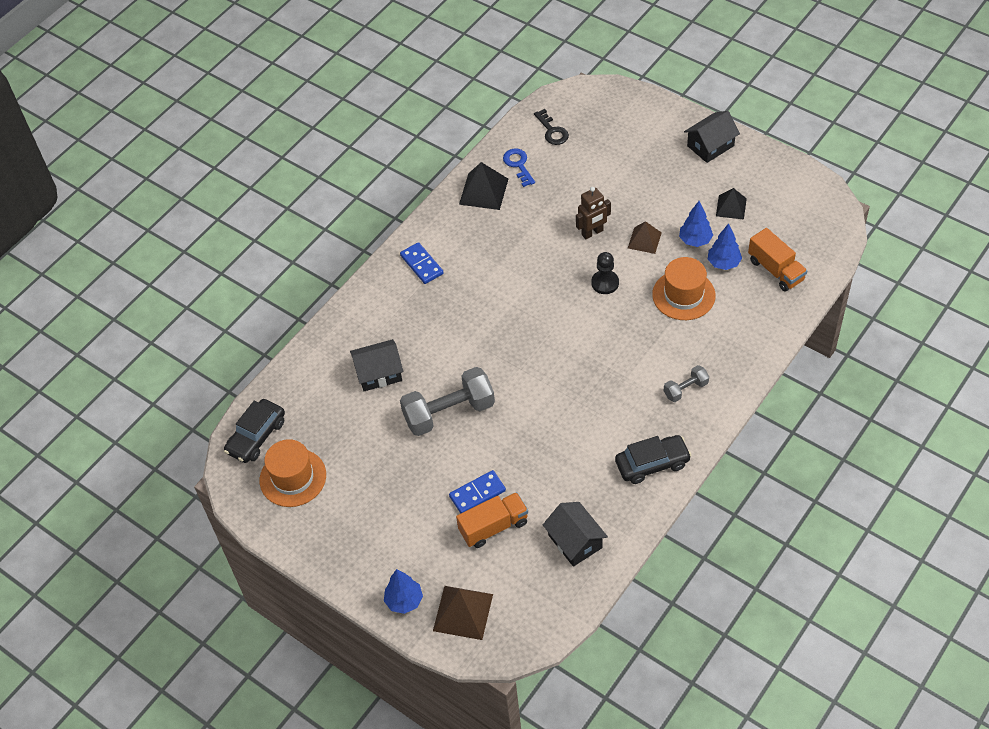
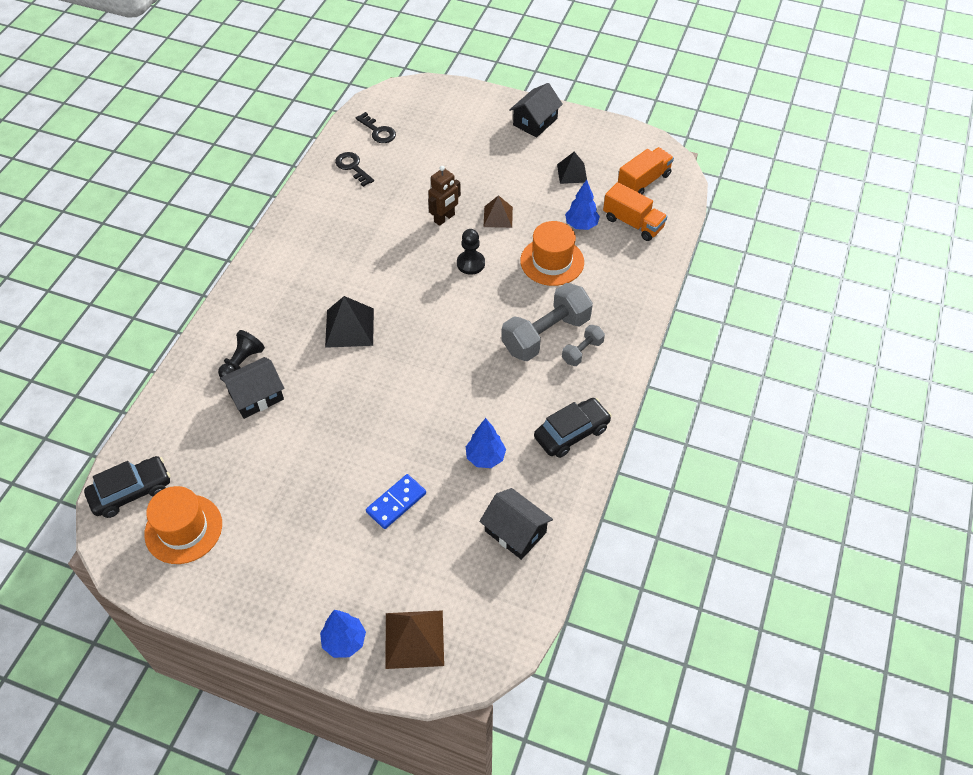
camera: 20 degrees left, 0 degrees up
black car [224,399,285,463] -> black car turned 135 degrees counterclockwise [84,456,170,518]
blue domino [400,242,444,284] -> none
grey dumbbell [400,367,495,436] -> grey dumbbell moved to [501,283,593,361]
orange truck [456,492,528,548] -> orange truck moved to [618,147,674,195]
black pyramid [459,162,508,210] -> black pyramid moved to [325,296,374,348]
blue key [503,149,535,187] -> black key [335,152,374,187]
blue tree [679,201,713,247] -> blue tree moved to [466,418,506,468]
none -> black pawn [218,330,265,377]

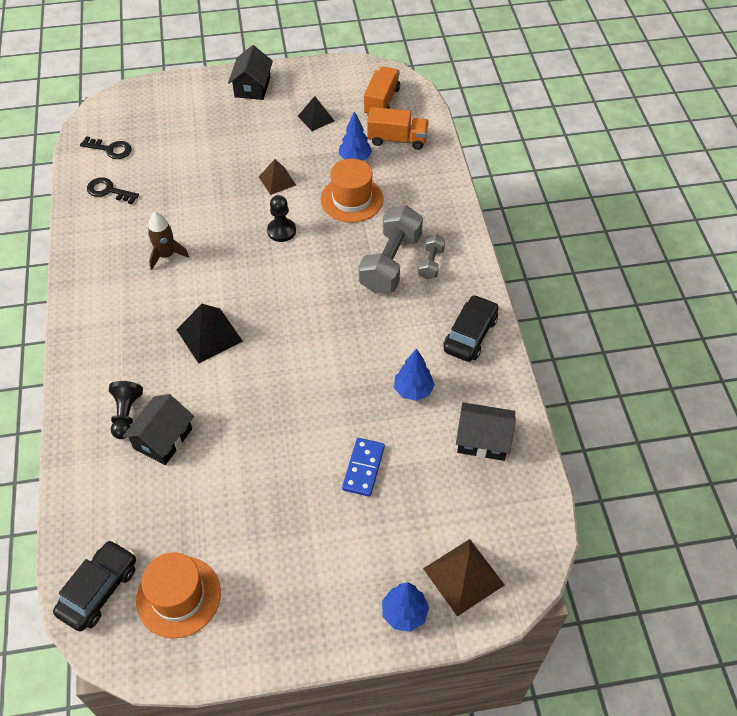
camera: 30 degrees left, 0 degrees up
brown robot [428,166,461,226] -> none
none -> brown rocket [148,212,189,270]

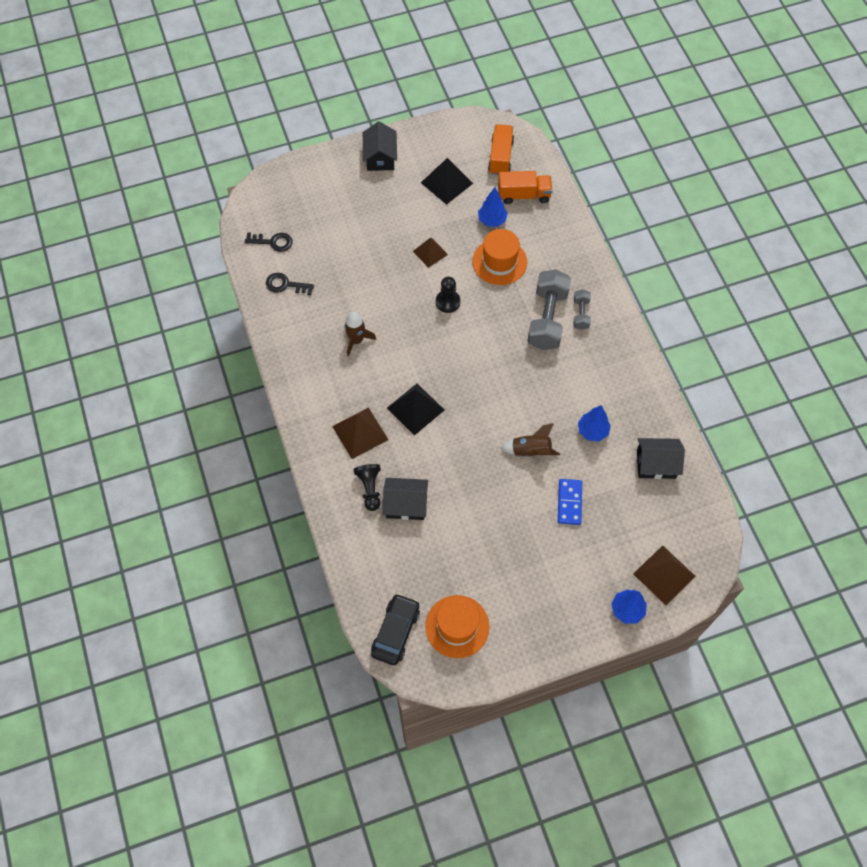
camera: 10 degrees left, 10 degrees up
black house [122,394,194,465] -> black house turned 75 degrees clockwise [383,478,428,520]
black pyramid [298,96,334,131] -> black pyramid [421,158,473,205], size x1.53
black car [443,295,498,362] -> none
none -> brown pyramid [332,407,388,459]
none -> brown rocket [501,423,560,457]

